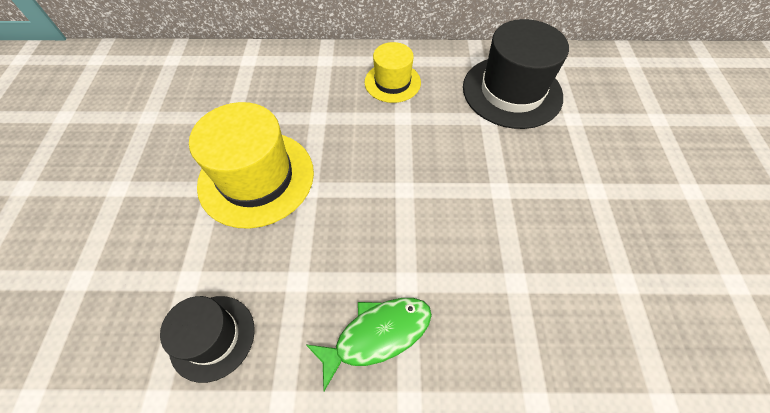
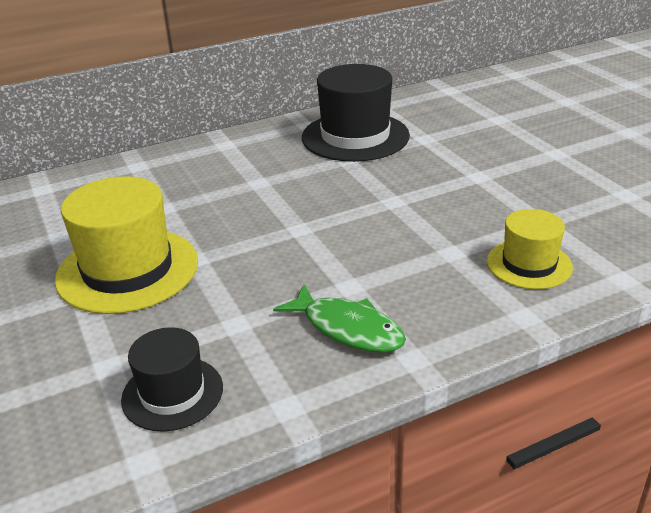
camera: 25 degrees left, 25 degrees down
green fish [305,298,432,391] -> green fish turned 90 degrees clockwise [273,284,406,353]
yellow hat [364,42,421,103] -> yellow hat moved to [487,209,573,289]

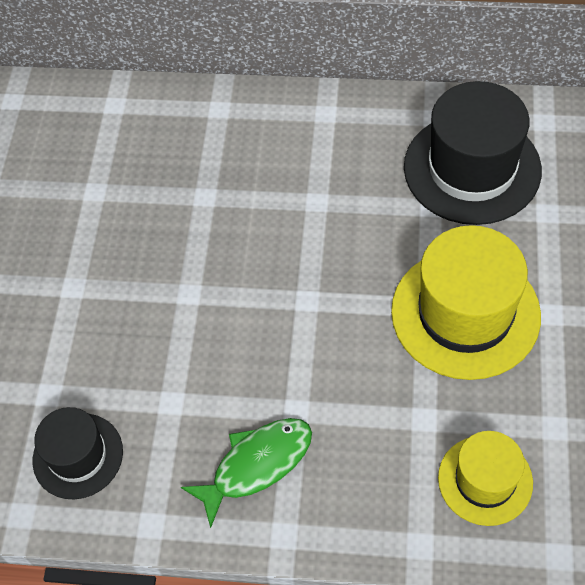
camera: 35 degrees right, 25 degrees up
yellow hat [55,176,198,314] -> yellow hat moved to [391,225,541,380]
green fish [273,284,406,353] -> green fish turned 105 degrees counterclockwise [181,418,312,528]

